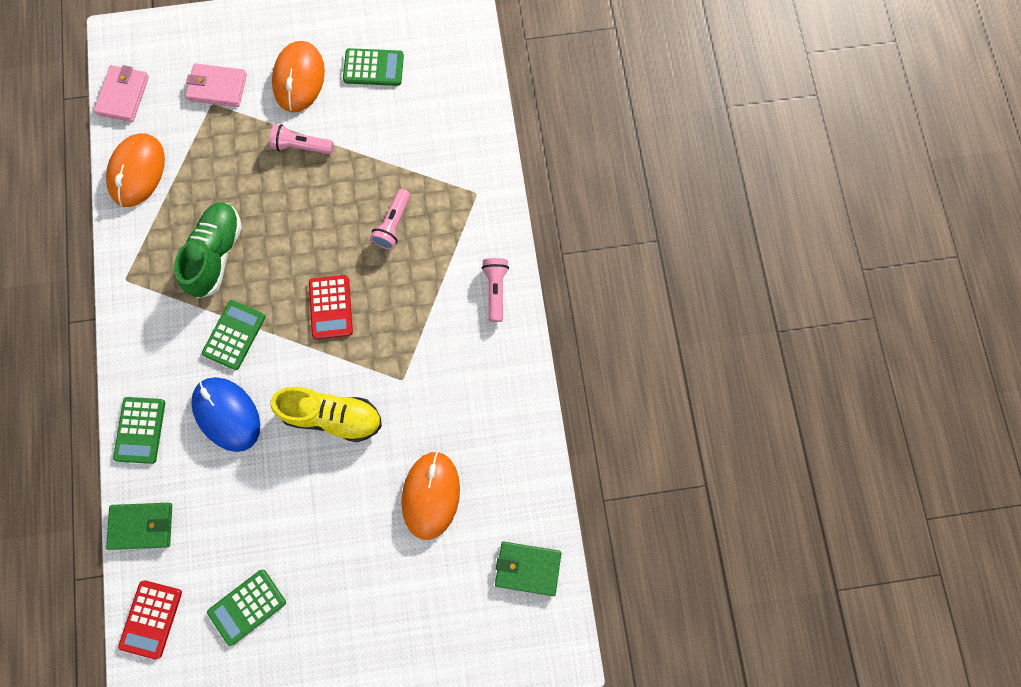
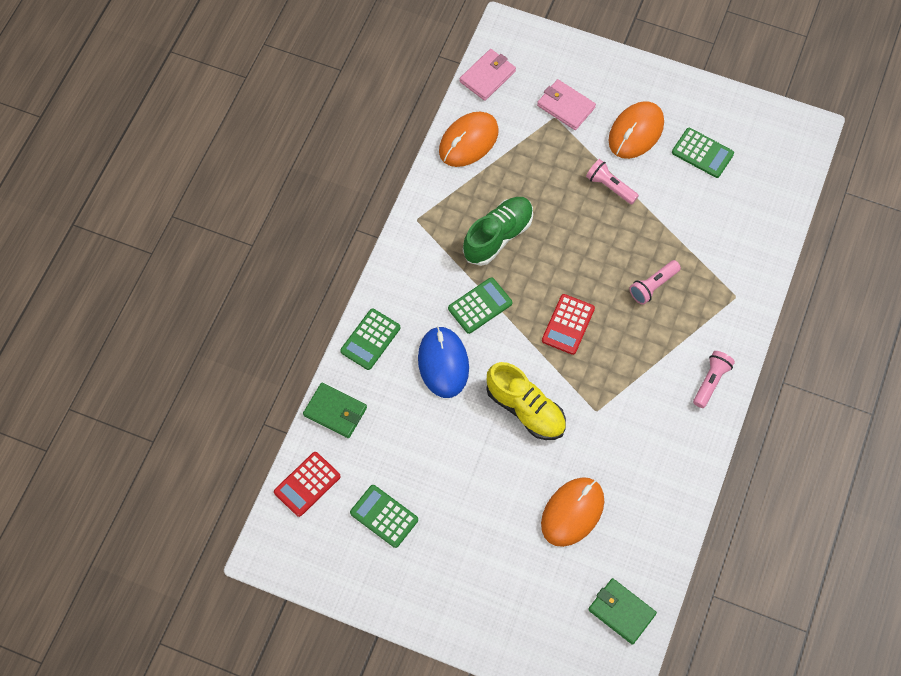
camera: 30 degrees right, 10 degrees down
green calculator [207,570,286,646] -> green calculator turned 45 degrees clockwise [350,485,418,548]

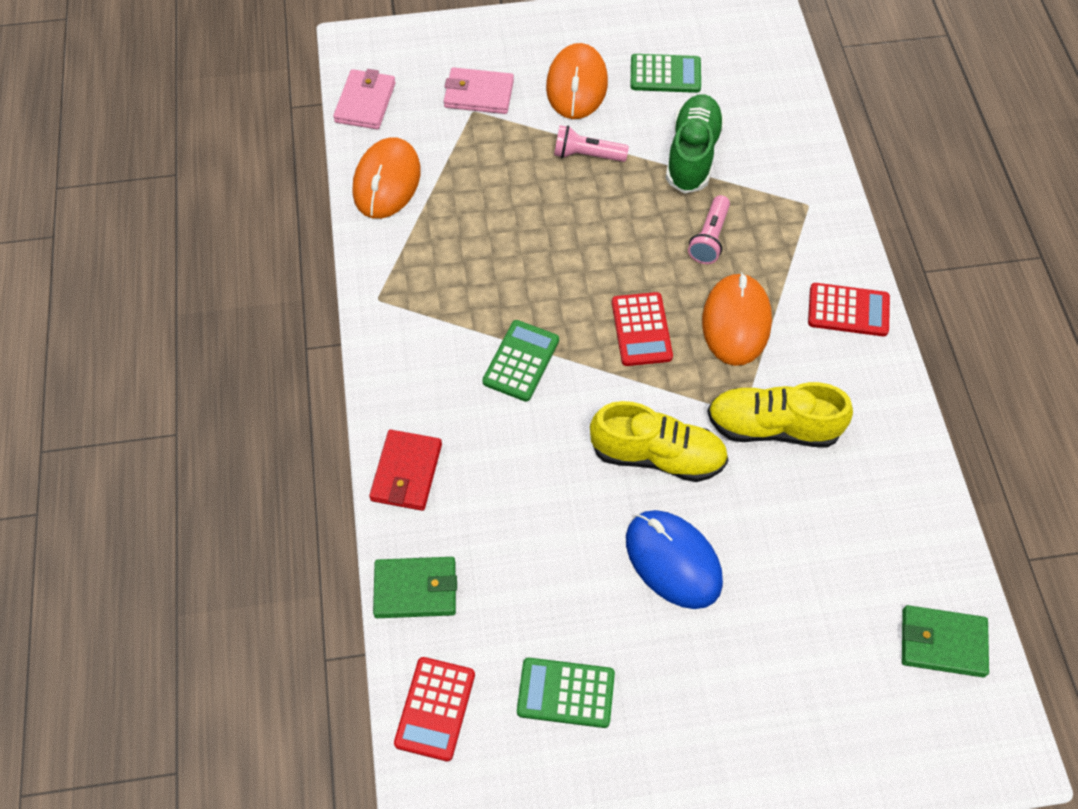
camera: 30 degrees left, 5 degrees down
green calculator [340,309,400,370] -> red wallet [369,430,442,511]
blue mouse [418,326,469,398] -> blue mouse moved to [626,510,723,609]
green shoe [463,197,533,266] -> green shoe moved to [666,94,725,194]
orange mouse [541,477,604,547] -> orange mouse moved to [702,272,772,366]
pink flashlight [693,351,735,408] -> red calculator [808,283,890,336]
none -> yellow shoe [707,382,853,448]

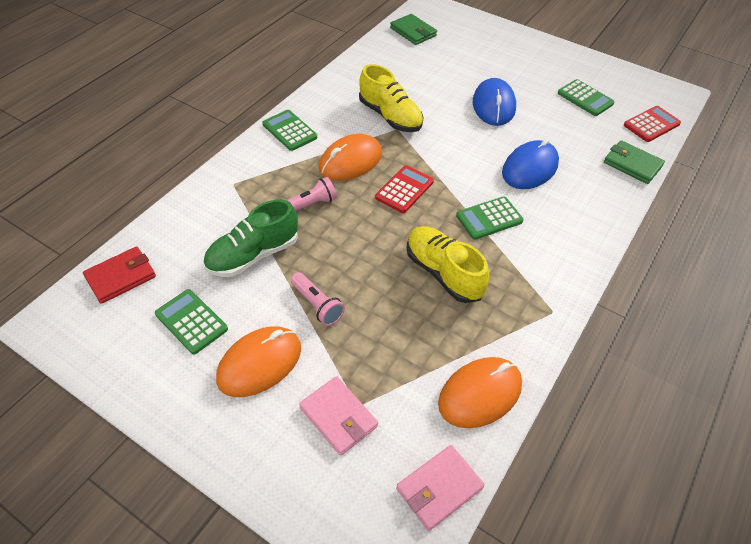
camera: 140 degrees left, 10 degrees down
red wallet [369,430,442,511] -> red wallet moved to [83,246,156,304]
yellow shoe [590,401,728,482] -> yellow shoe moved to [406,226,489,303]
red calculator [808,283,890,336] -> green calculator [262,110,317,151]
none -> blue mouse [502,138,559,189]

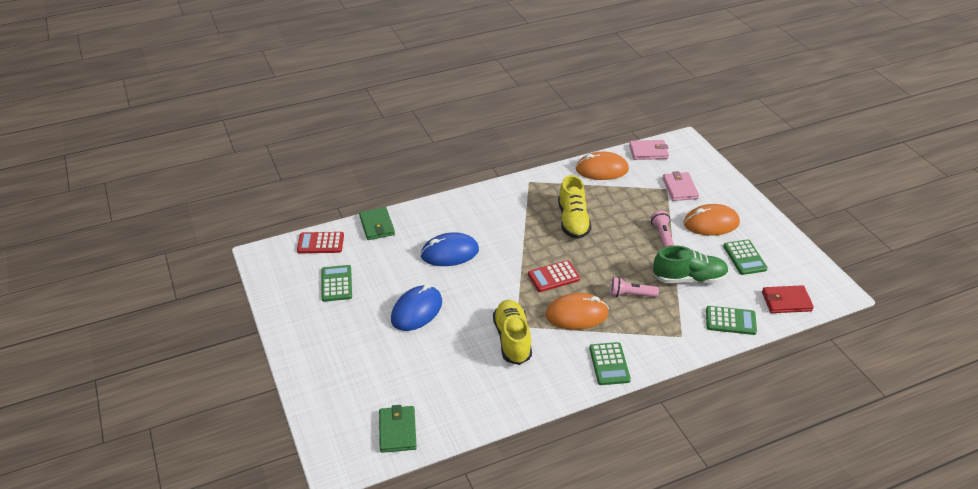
camera: 145 degrees left, 10 degrees down
green calculator [456,196,524,240] -> green calculator moved to [706,306,757,335]

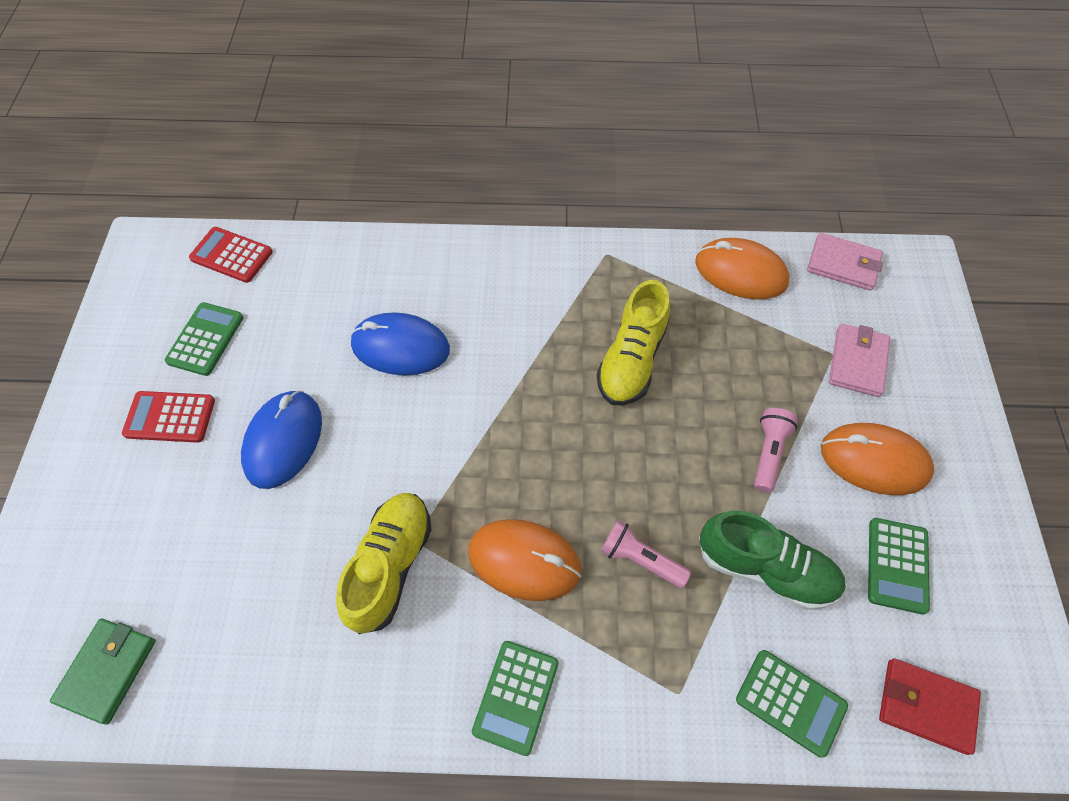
camera: 25 degrees right, 20 degrees up
green wallet [359,207,395,240] -> none
blue mouse [391,284,442,331] -> blue mouse turned 45 degrees counterclockwise [241,390,322,489]
red calculator [528,260,580,292] -> red calculator moved to [122,391,215,443]

